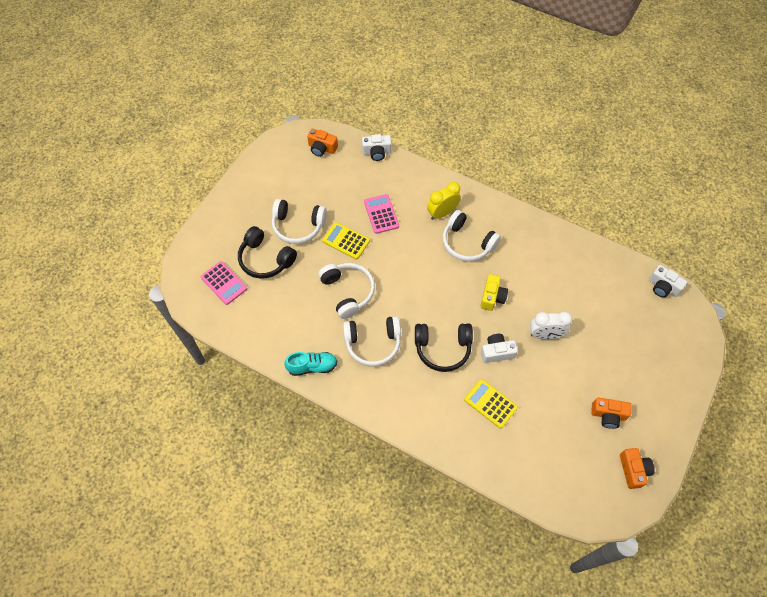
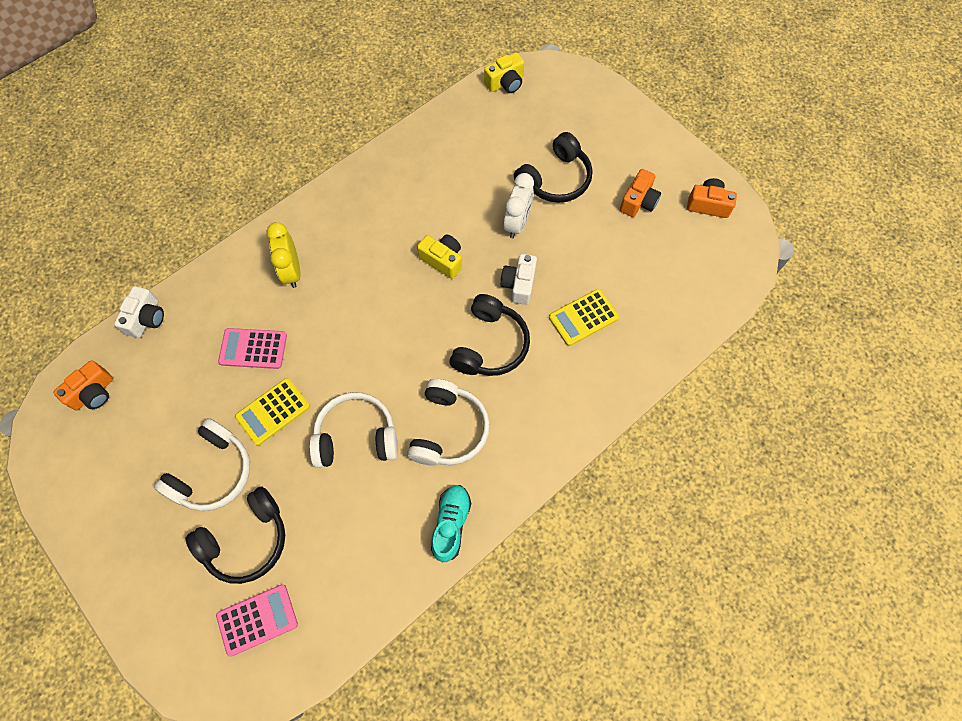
camera: 70 degrees left, 5 degrees up
white headphones [443,210,501,261] -> none
white camera [649,265,687,297] -> yellow camera [484,52,524,93]
none -> black headphones [514,132,592,203]

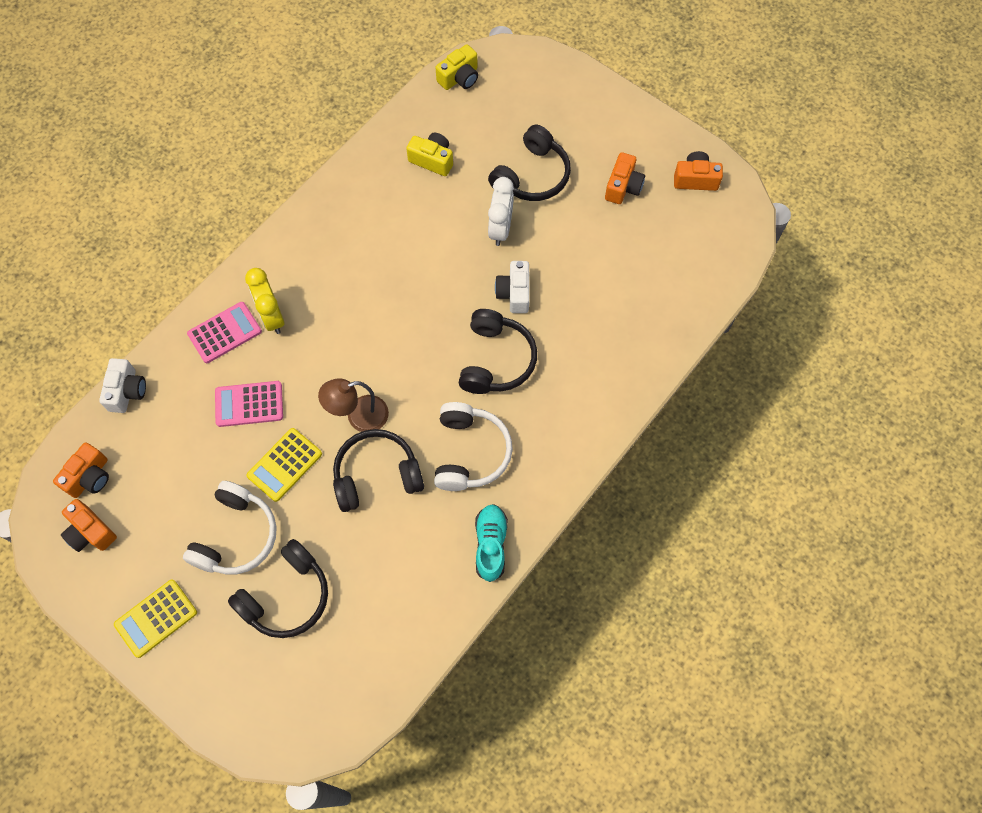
camera: 10 degrees left, 0 degrees up
pink calculator [216,584,298,657] -> pink calculator moved to [187,302,262,363]
white headphones [309,392,398,468] -> black headphones [333,429,424,512]
yellow camera [417,234,462,279] -> yellow camera moved to [406,132,453,176]
yellow calculator [549,289,619,346] -> yellow calculator moved to [114,580,197,658]
none -> orange camera [61,499,117,552]
none -> brown lamp [318,378,389,432]

